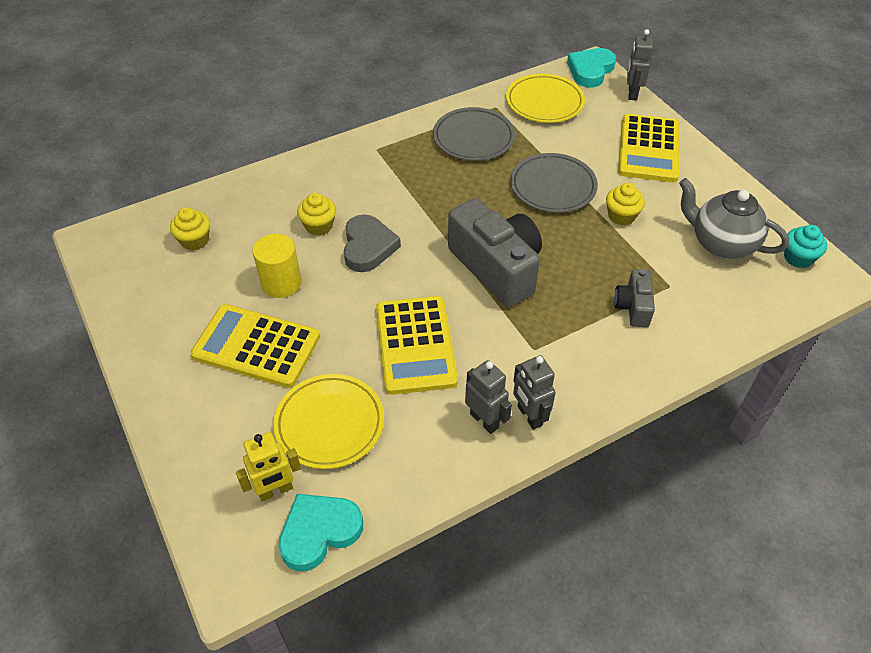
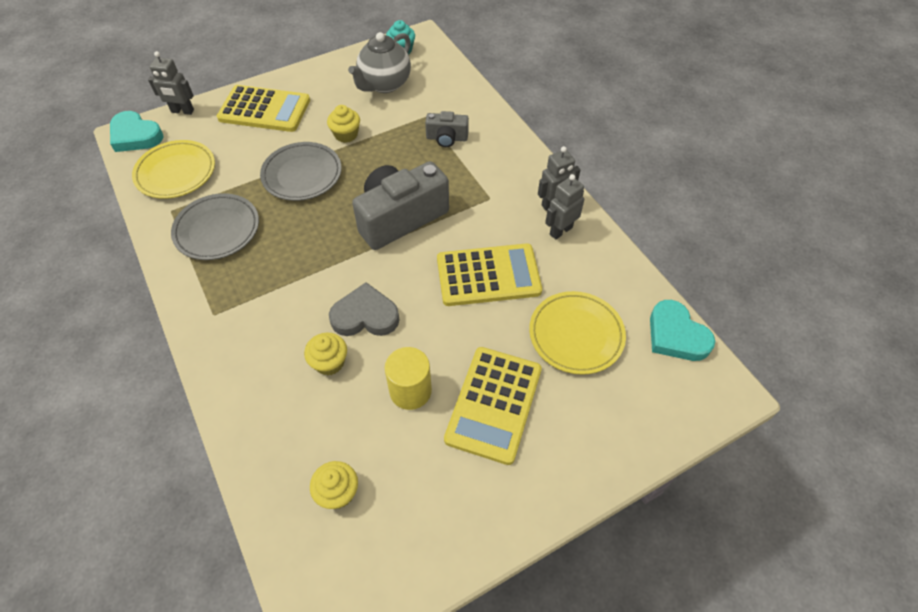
camera: 90 degrees left, 5 degrees up
yellow robot [236,432,301,501] -> none

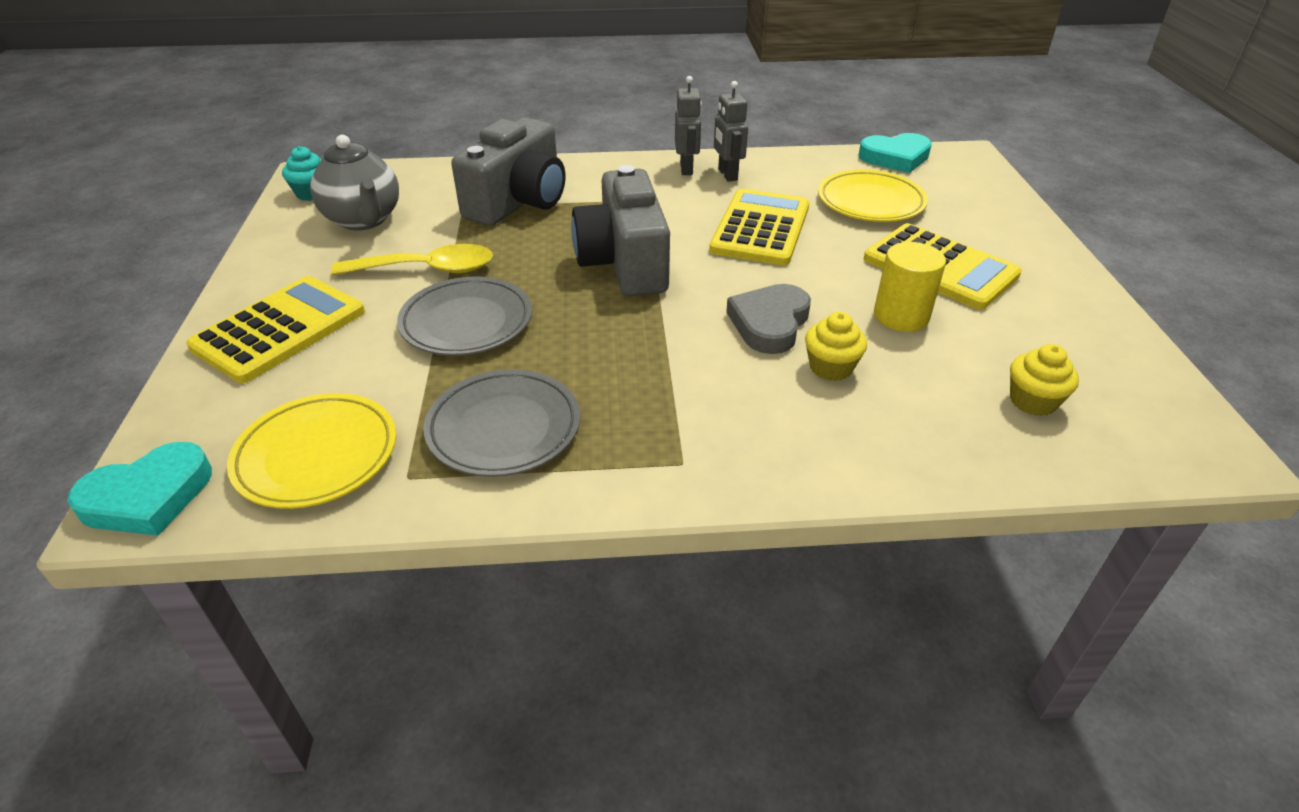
camera: 65 degrees left, 15 degrees down
grey robot [148,51,194,115] -> none
yellow cupcake [327,105,360,143] -> yellow spoon [331,244,493,275]
grey camera [425,111,469,147] -> grey camera [451,117,565,226], size x1.99

